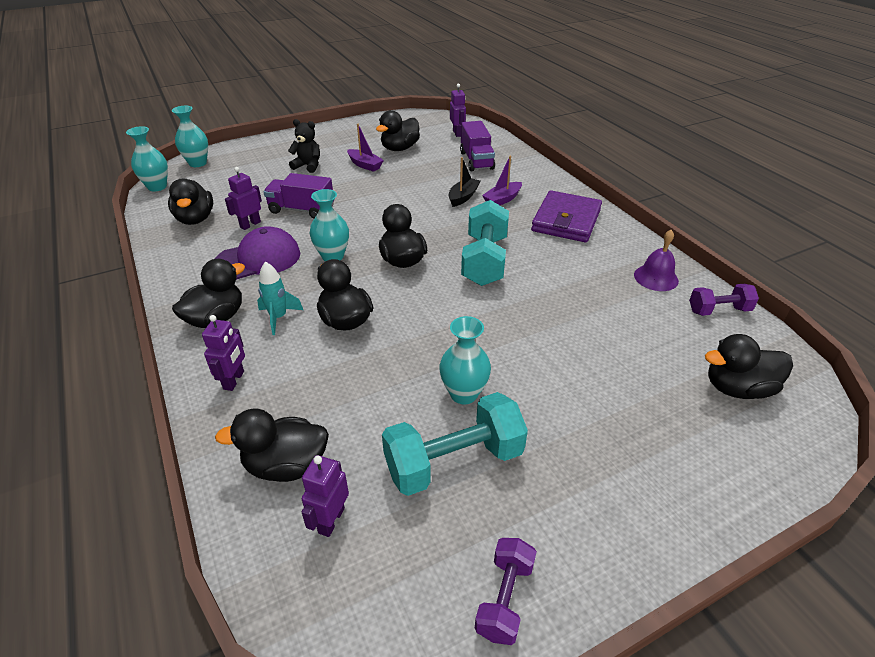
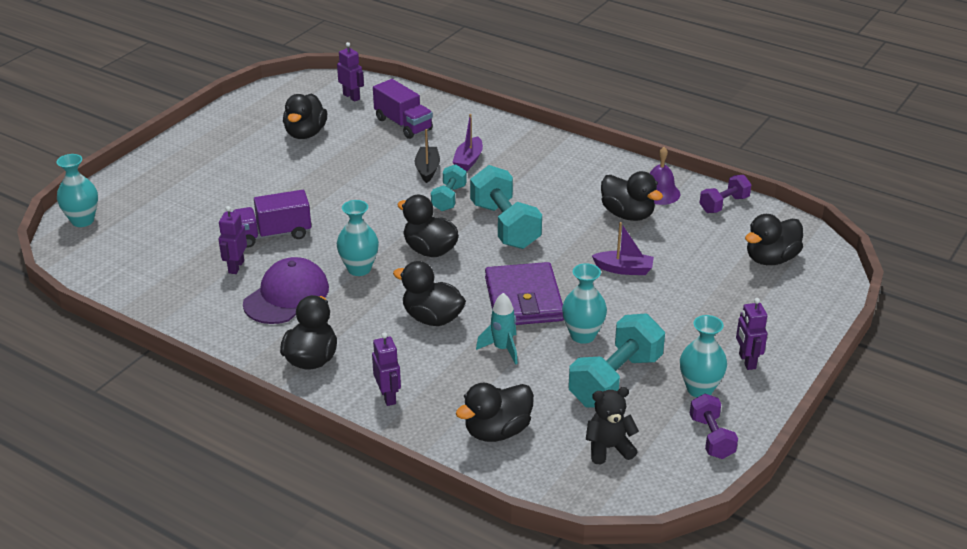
camera: 30 degrees left, 5 degrees down
turquoise vase [126,126,168,191] -> turquoise vase moved to [680,315,727,398]
black duck [168,179,213,225] -> black duck moved to [601,171,663,221]
turquoise rocket [257,262,303,335] -> turquoise rocket moved to [476,293,518,365]
black teddy bear [288,119,320,173] -> black teddy bear moved to [586,387,639,464]
purple robot [302,455,349,537] -> purple robot moved to [736,298,767,370]
purple boat [347,124,384,172] -> purple boat moved to [592,222,654,275]
purple wallet [531,190,602,242] -> purple wallet moved to [485,262,564,325]
none -> turquoise dumbbell [431,164,467,211]

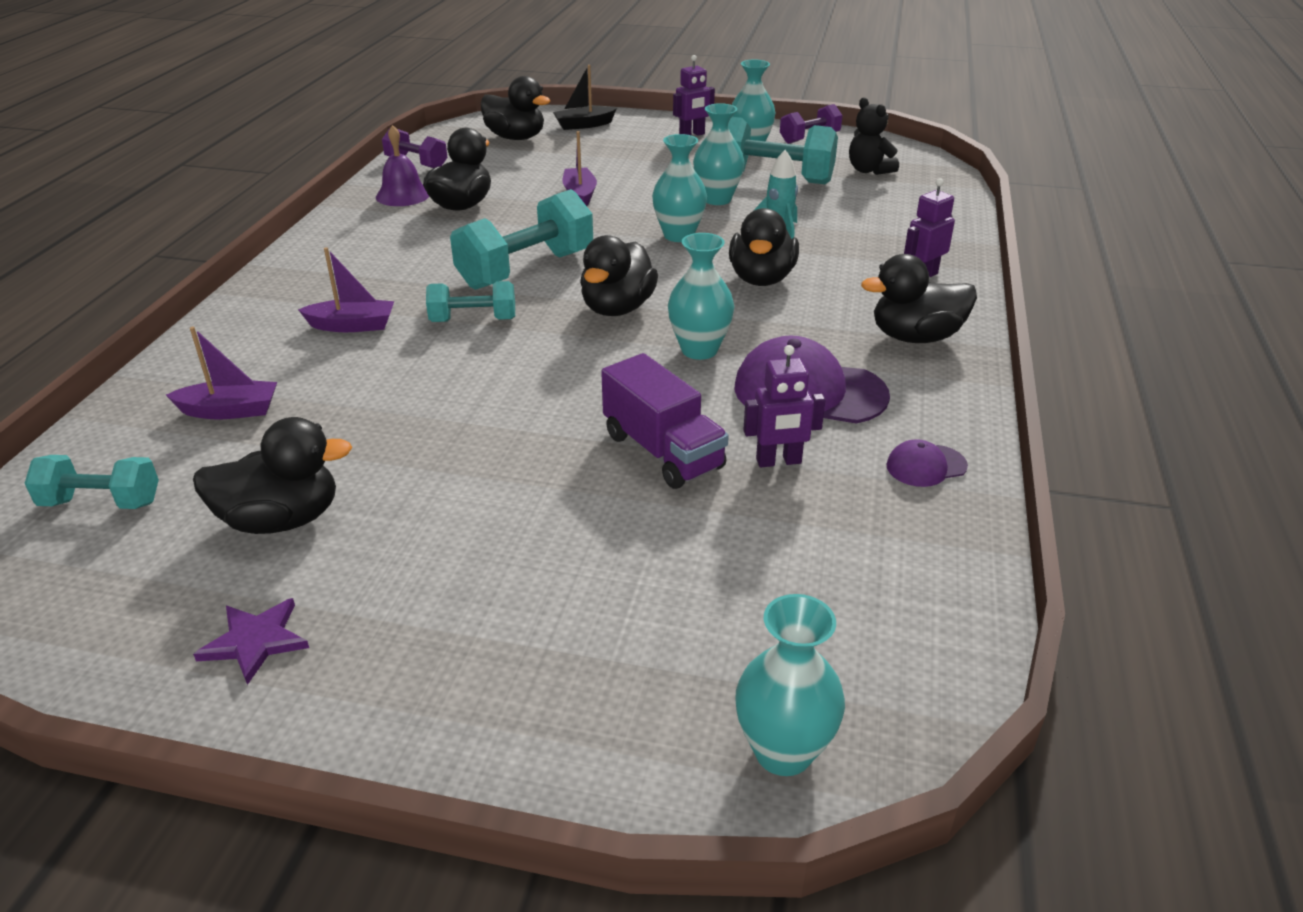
camera: 110 degrees left, 0 degrees up
purple robot [337,42,364,102] -> turquoise dumbbell [25,455,159,509]
purple truck [373,79,433,139] -> purple boat [166,327,277,419]
black boat [415,129,440,183] -> black boat moved to [553,65,617,130]
black duck [456,383,534,442] -> none
purple wallet [485,262,564,325] -> turquoise vase [652,134,707,242]
none -> purple star [193,598,309,685]
none -> purple cap [886,439,968,487]

